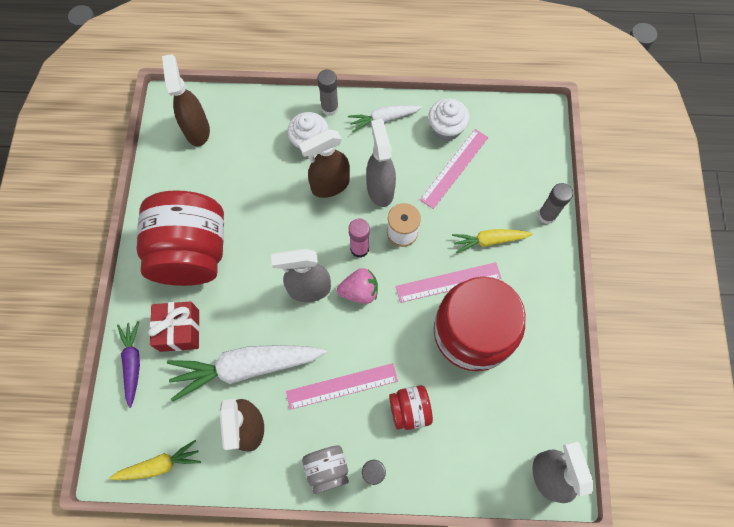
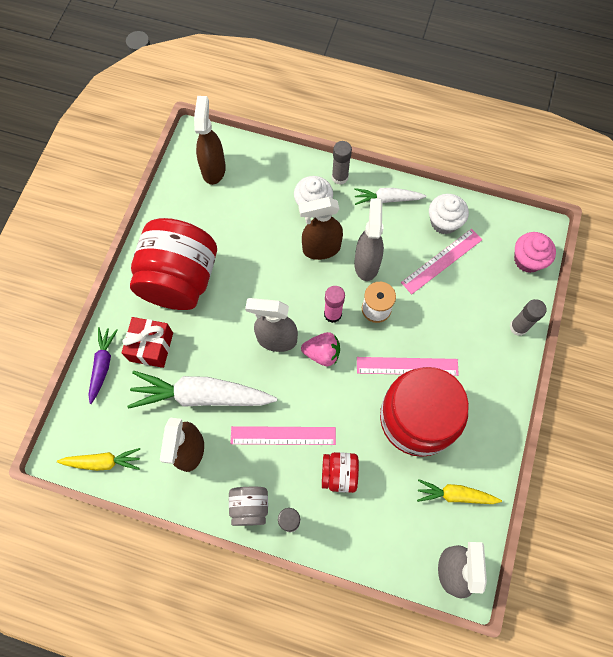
camera: 15 degrees right, 0 degrees up
yellow carrot [452,229,533,254] -> yellow carrot moved to [417,479,502,504]
none -> pink cupcake [514,232,556,273]

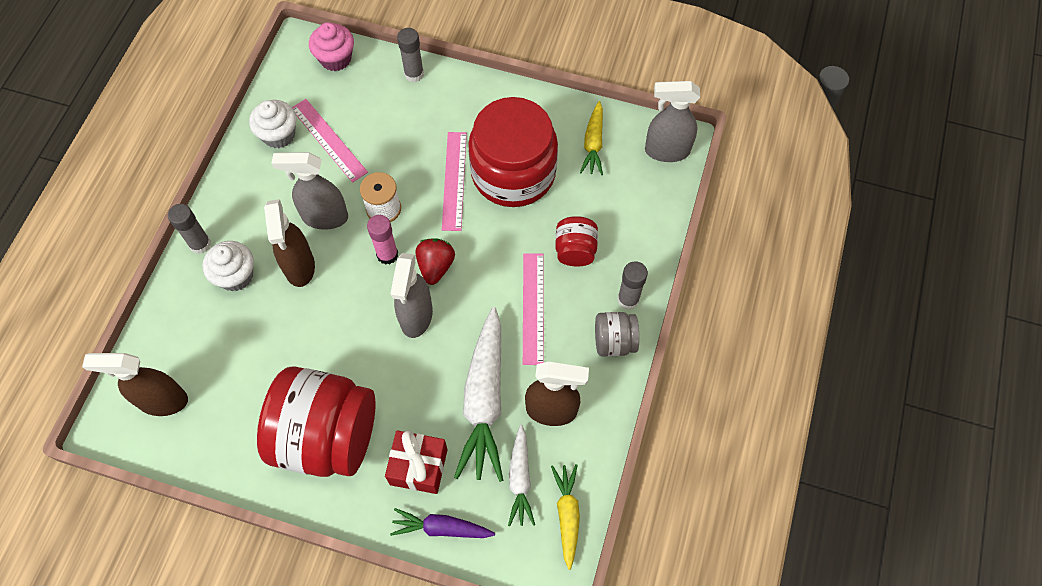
camera: 90 degrees left, 5 degrees down
pink strawberry [301,332,340,366] -> red strawberry [415,238,455,285]
white carrot [354,188,427,205] -> white carrot moved to [508,425,535,526]

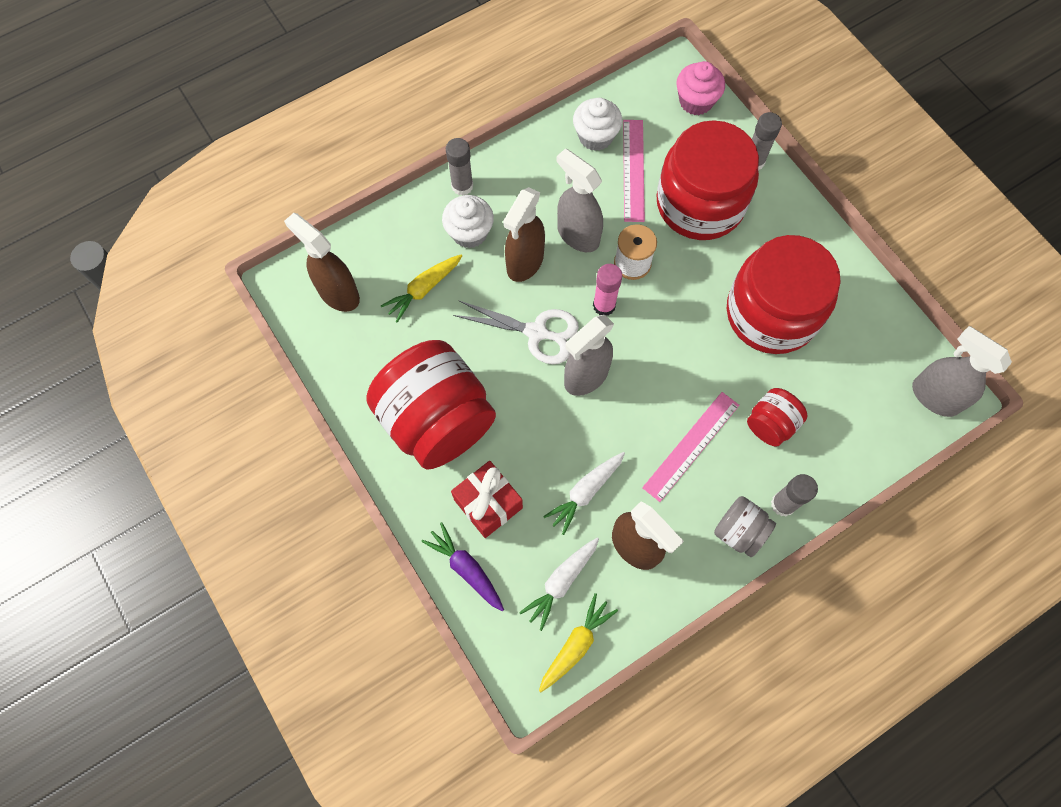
camera: 40 degrees right, 5 degrees up
red strawberry [415,238,455,285] -> none
pink ruler [442,132,467,231] -> none
white carrot [454,307,503,482] -> white carrot [543,452,625,535], size x0.55
yellow carrot [580,101,603,175] -> yellow carrot moved to [381,254,462,323]
none -> white scissors [453,300,579,364]
none -> red jar [657,120,759,240]

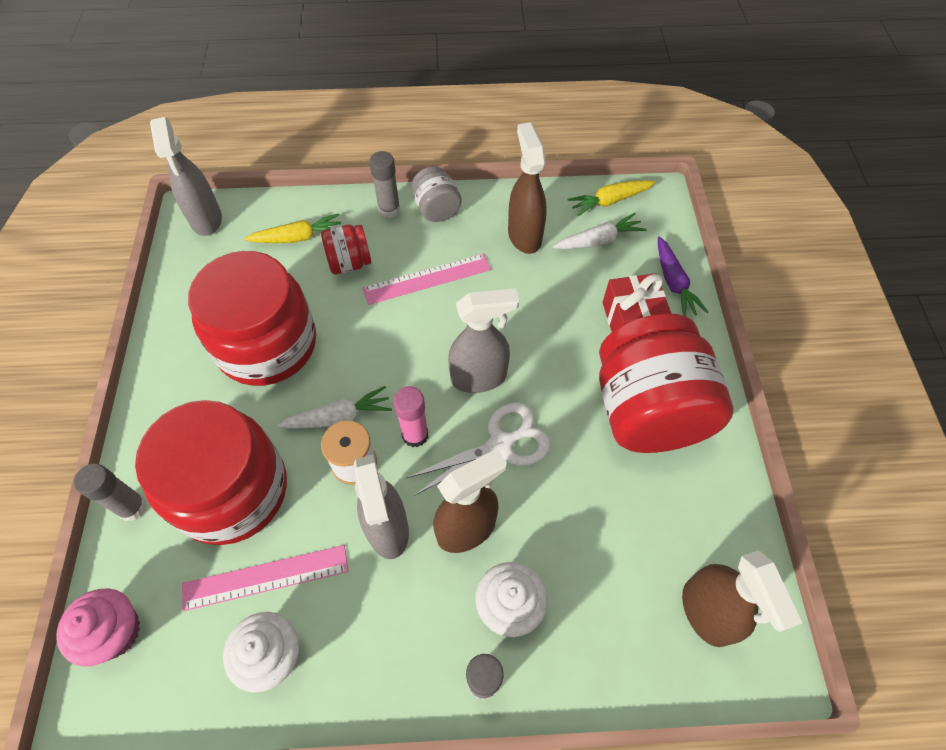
camera: 150 degrees left, 10 degrees down
yellow carrot [381,254,462,323] -> yellow carrot moved to [244,213,341,243]
white scissors [453,300,579,364] -> white scissors turned 105 degrees clockwise [406,403,551,496]
white carrot [543,452,625,535] -> white carrot moved to [277,386,392,428]
pink ruler [623,120,645,222] -> pink ruler turned 45 degrees clockwise [182,545,348,611]

